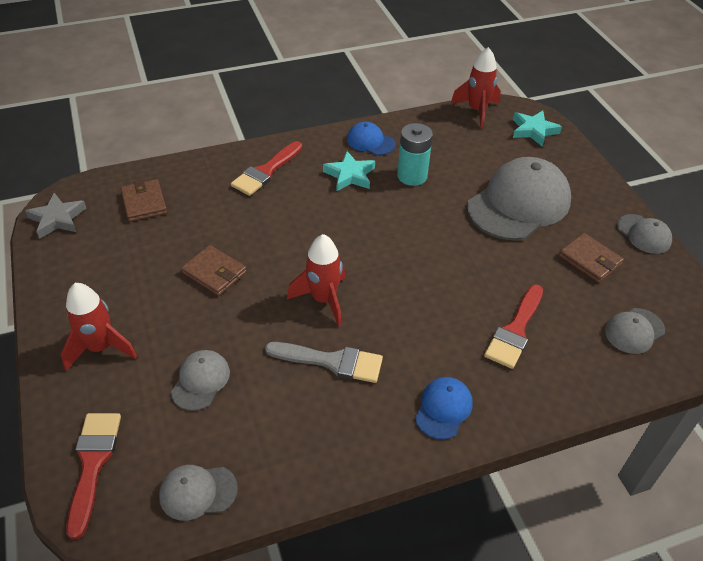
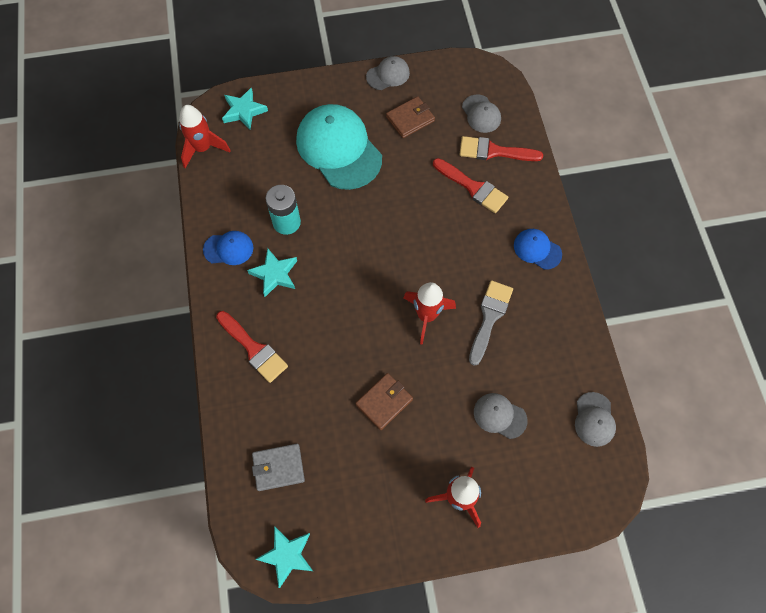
camera: 80 degrees left, 20 degrees up
grey star [25,193,86,239] -> turquoise star [255,526,313,588]
red brush [66,413,121,540] -> red brush moved to [459,136,543,161]
brown wallet [121,179,167,222] -> grey wallet [252,444,305,491]
blue cap [347,122,396,155] -> blue cap turned 135 degrees counterclockwise [203,231,253,265]
grey cap [467,157,571,241] -> turquoise cap [296,104,382,190]

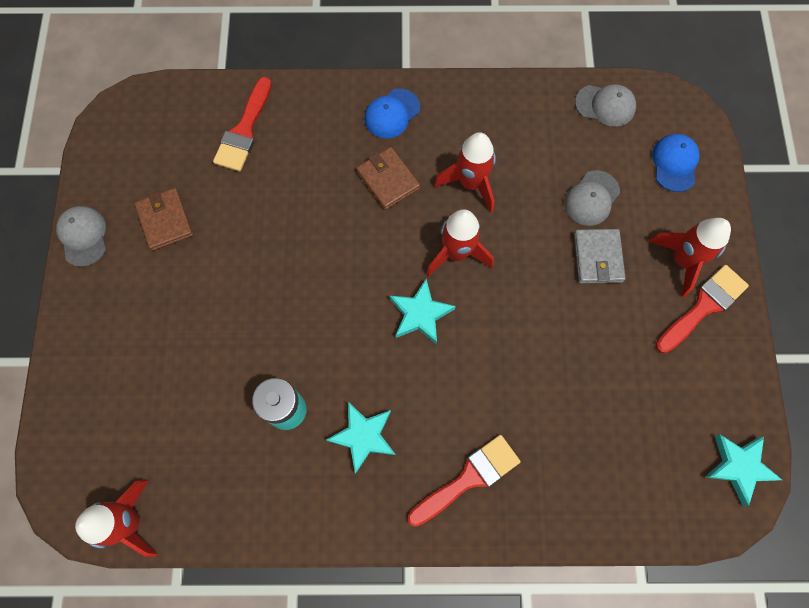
camera: 80 degrees left, 5 degrees up
blue cap [203,231,253,265] -> blue cap moved to [652,134,699,192]
turquoise star [222,88,268,130] -> turquoise star moved to [390,279,456,345]
grey wallet [252,444,305,491] -> grey wallet moved to [574,229,626,283]
turquoise cap [296,104,382,190] -> none
brown wallet [355,373,413,430] -> brown wallet moved to [356,147,420,210]
red brush [433,158,508,213] -> red brush moved to [655,265,749,354]
grey cap [462,95,501,133] -> none
grey brush [469,281,513,366] -> red rocket [434,132,496,213]

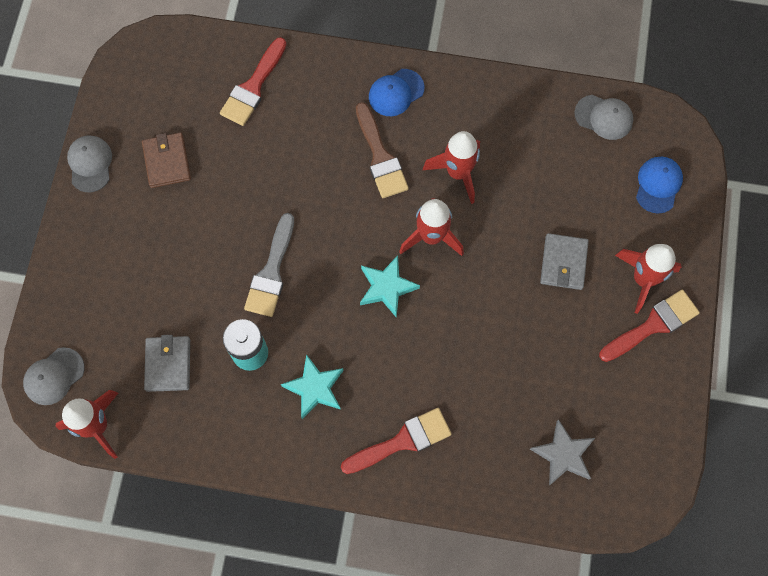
camera: 10 degrees right, 0 degrees up
brown wallet [356,147,420,210] -> brown brush [356,102,409,198]
grey cap [564,170,620,226] -> grey cap moved to [23,347,85,405]
turquoise star [705,434,782,506] -> none
none -> grey wallet [144,335,190,392]
none -> grey brush [244,213,294,317]
none -> grey star [530,419,595,485]

